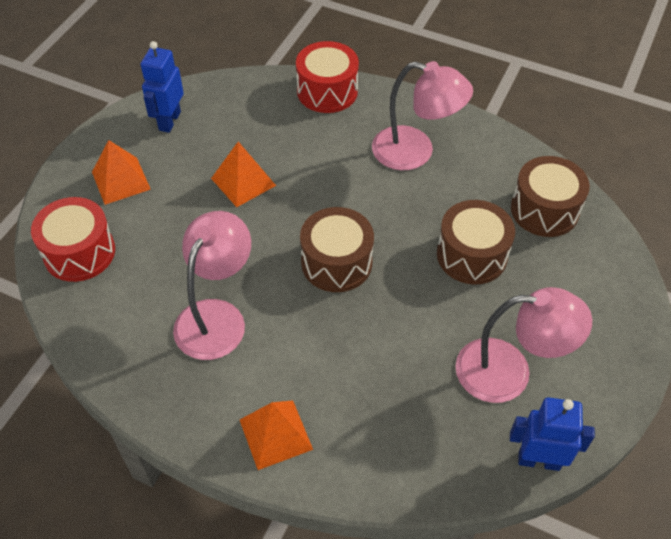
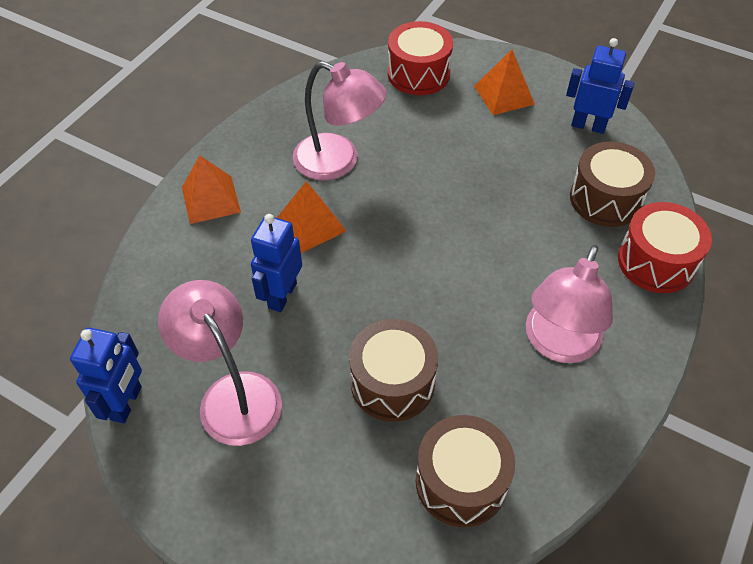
camera: 95 degrees right, 0 degrees up
orange pyramid [211,141,276,207] -> orange pyramid moved to [277,181,346,253]
brown drum [300,207,374,292] -> brown drum moved to [570,141,655,227]
pink lamp [455,287,592,403] -> pink lamp turned 135 degrees clockwise [158,280,282,446]
none -> blue robot [251,214,302,312]

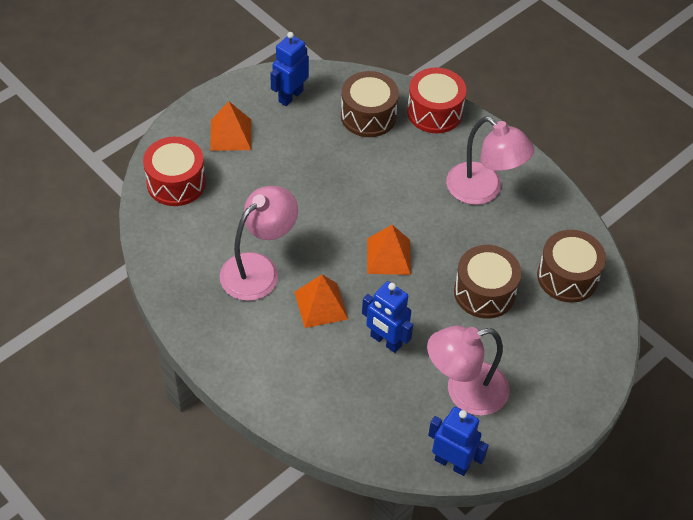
camera: 75 degrees left, 0 degrees up
orange pyramid [182,155,241,224] -> orange pyramid moved to [367,225,411,275]

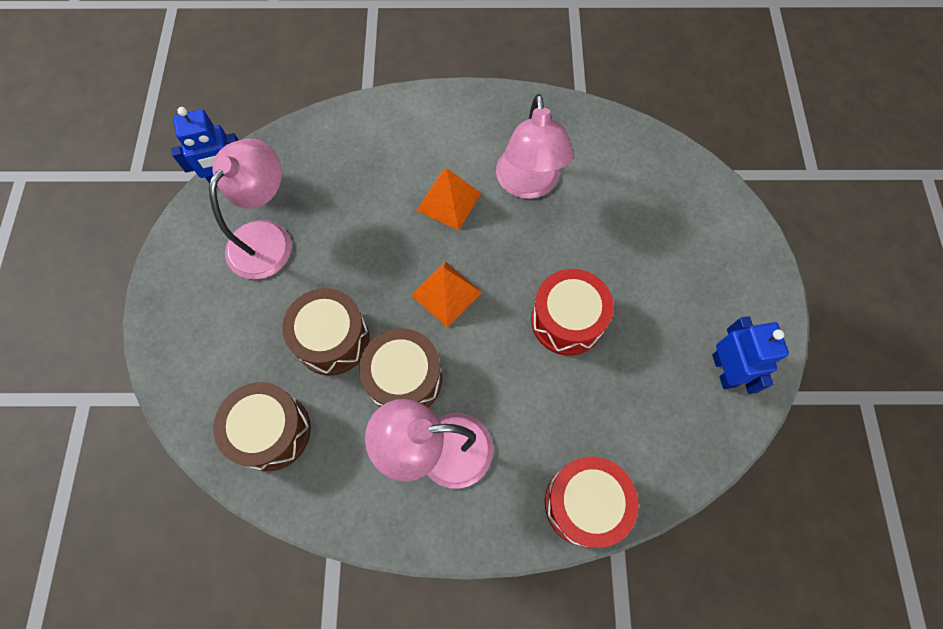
camera: 135 degrees right, 15 degrees up
red drum [143,137,206,206] -> red drum moved to [531,269,614,356]
orange pyramid [210,101,251,151] -> none
brown drum [341,71,399,137] -> brown drum moved to [359,328,442,407]
blue robot [362,281,413,353] -> none

